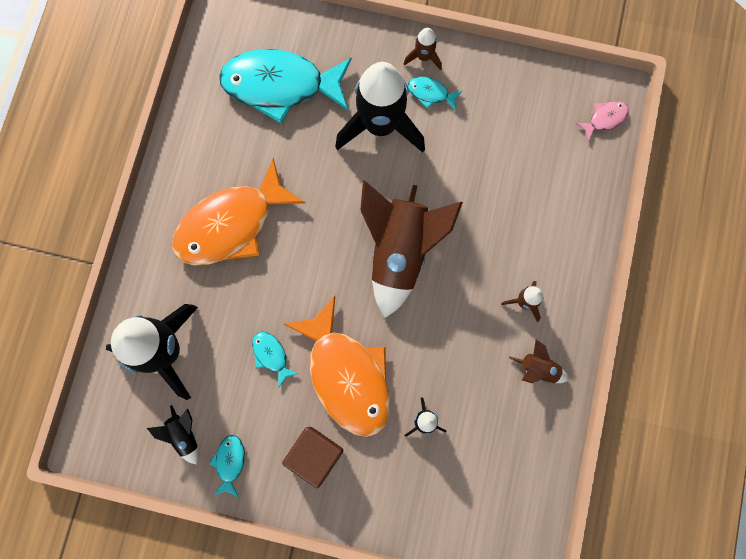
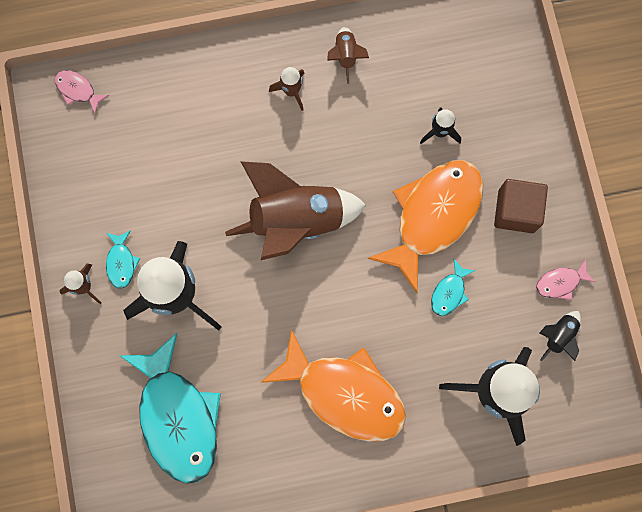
camera: 115 degrees left, 0 degrees up
turquoise fish [209,435,245,497] -> pink fish [536,260,596,300]

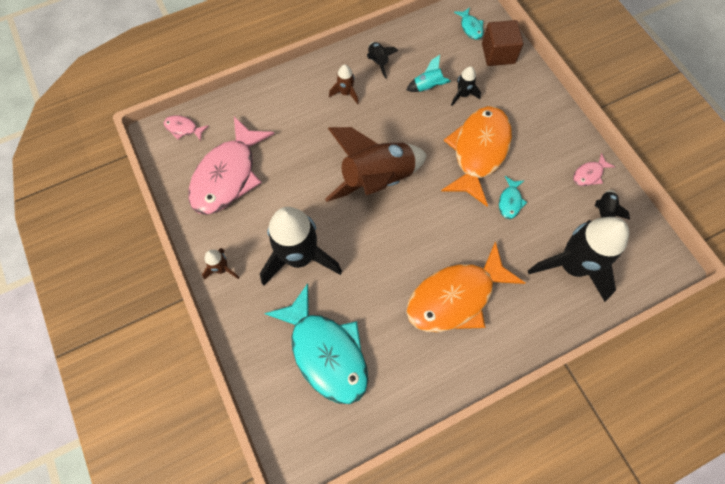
camera: 15 degrees left, 10 degrees down
turquoise fish [106,230,140,289] -> turquoise fish moved to [454,7,484,40]
orange fish [261,329,406,442] -> orange fish turned 135 degrees clockwise [406,241,525,332]
brown rocket [327,27,369,84] -> black rocket [367,42,399,79]
brown cube [494,179,548,233] -> brown cube moved to [482,20,524,66]
none -> pink fish [188,117,275,215]
none -> turquoise rocket [406,55,451,92]

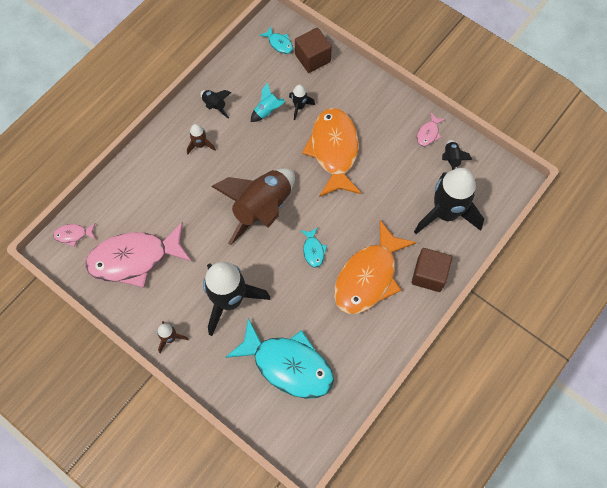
camera: 25 degrees left, 0 degrees up
pink fish [188,117,275,215] -> pink fish turned 75 degrees clockwise [85,222,192,288]
turquoise fish [499,176,527,219] -> turquoise fish moved to [300,228,327,268]
none -> brown cube [411,248,452,292]

